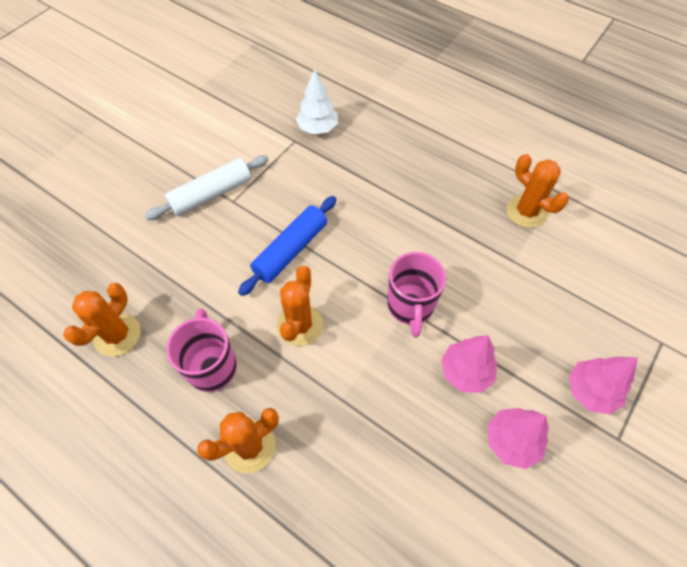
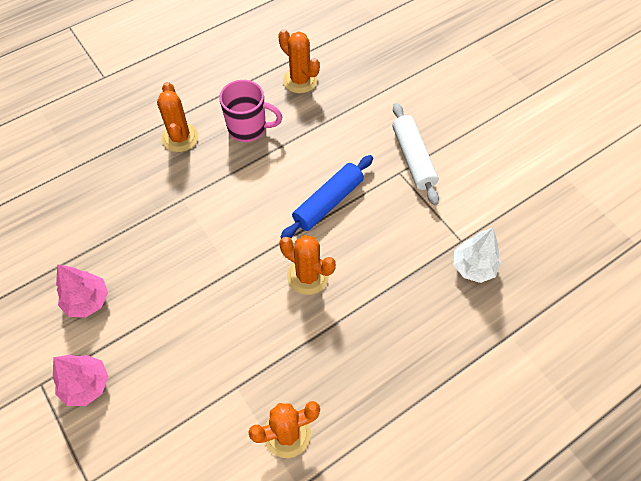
camera: 110 degrees right, 0 degrees up
blue rolling pin [238,196,337,296] -> blue rolling pin turned 75 degrees clockwise [280,155,373,239]
orange cactus [277,266,323,346] -> orange cactus moved to [280,235,336,295]
pink mug [387,252,446,337] -> none
pink tree [441,336,497,393] -> none

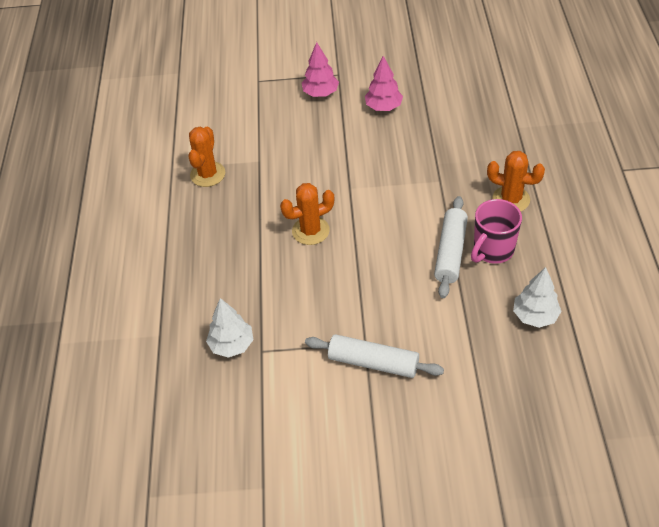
camera: 125 degrees right, 10 degrees down
orange cactus [278,29,320,93] -> white tree [513,267,562,328]
blue rolling pin [280,155,373,239] -> none
none -> white rolling pin [434,196,468,298]

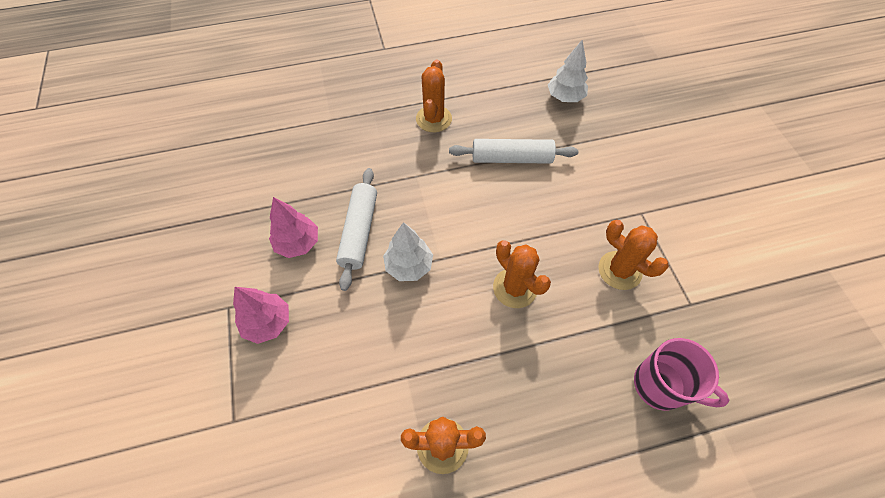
camera: 105 degrees left, 10 degrees up
white tree [206,298,253,358] -> white tree moved to [383,222,433,281]
white rolling pin [305,334,444,378] -> white rolling pin moved to [336,168,377,291]
pink mug [471,199,522,264] -> pink mug moved to [634,338,729,411]
none -> orange cactus [598,220,669,290]

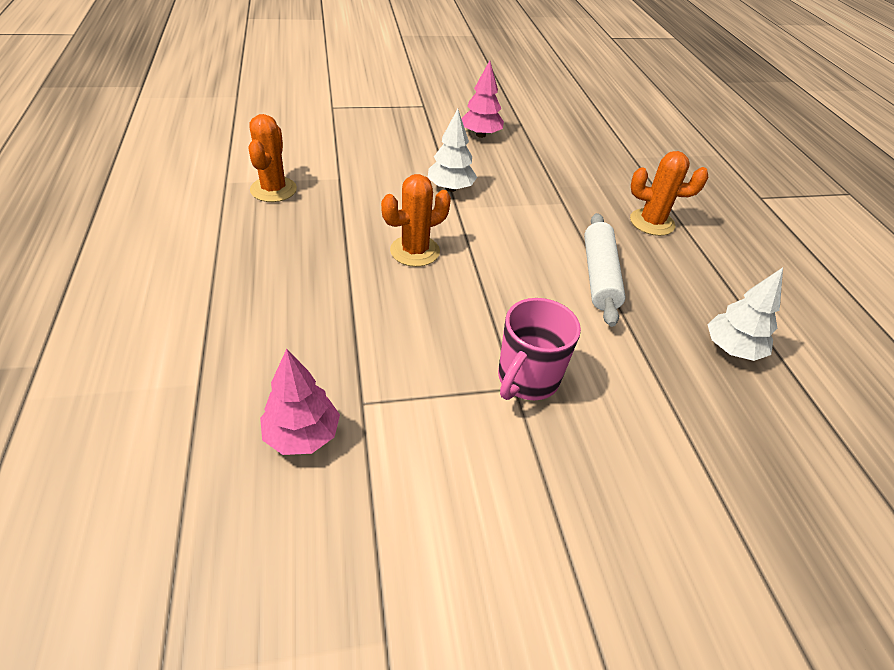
camera: 90 degrees right, 15 degrees down
pink tree [233,287,289,344] -> pink tree moved to [260,349,340,455]
white rolling pin [336,168,377,291] -> none
orange cactus [598,220,669,290] -> none
pink mug [634,338,729,411] -> pink mug moved to [498,298,581,400]

